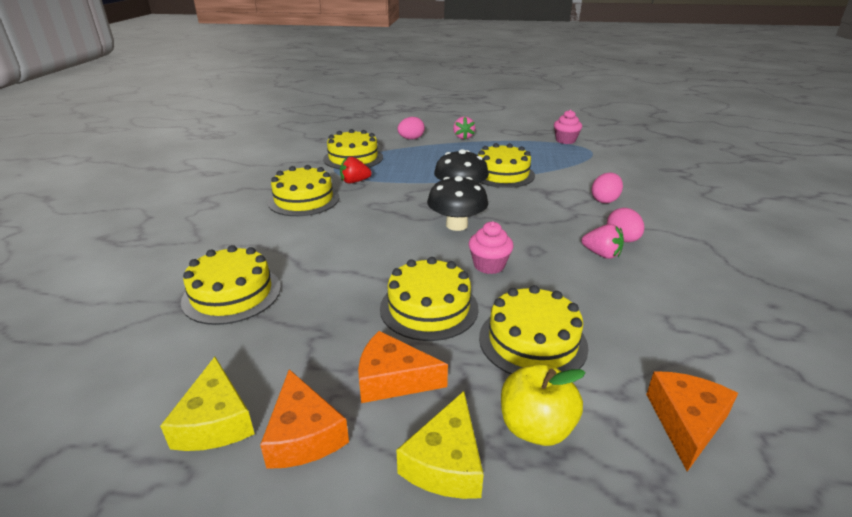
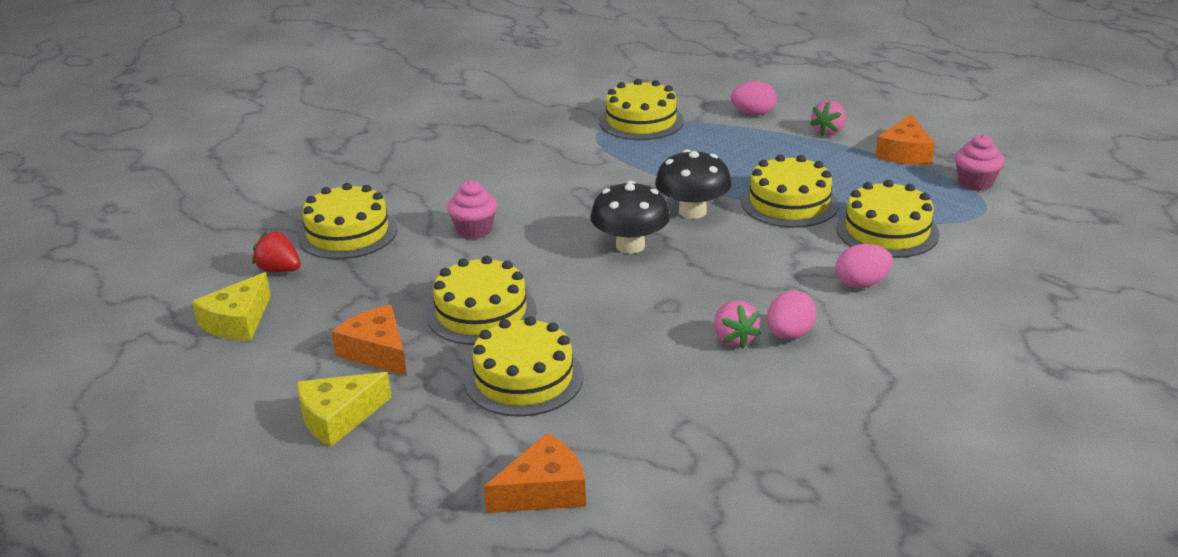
camera: 40 degrees right, 0 degrees up
orange cheese [260,369,349,469] -> orange cheese moved to [875,114,935,165]
yellow cake [268,165,339,216] -> yellow cake moved to [836,180,940,258]
red strawberry [340,157,372,184] -> red strawberry moved to [252,231,301,272]
pink cupcake [469,221,514,274] -> pink cupcake moved to [447,180,497,239]
yellow apple [501,364,586,446] -> none

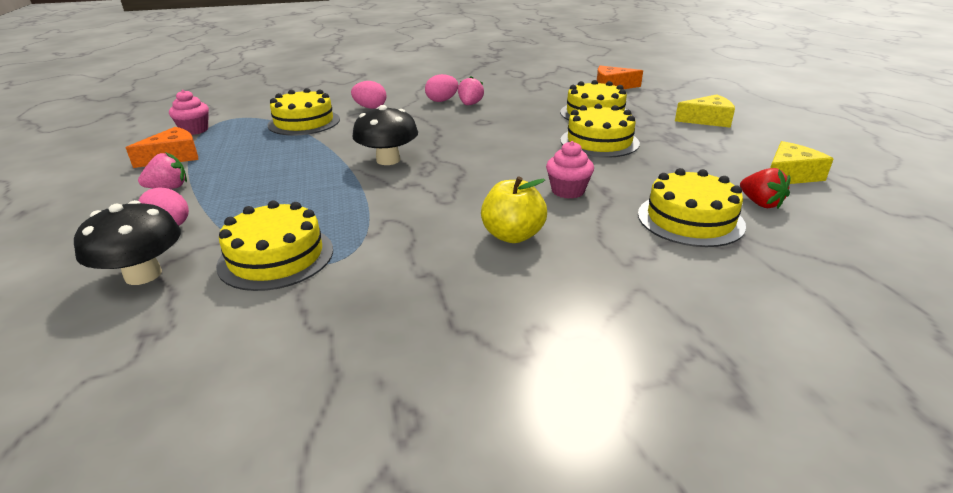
camera: 150 degrees left, 0 degrees up
orange cheese [331,305,407,376] -> none
black mushroom [590,181,670,254] -> black mushroom moved to [74,200,181,285]
yellow cake [741,155,839,228] -> none
none -> yellow apple [481,176,547,243]

